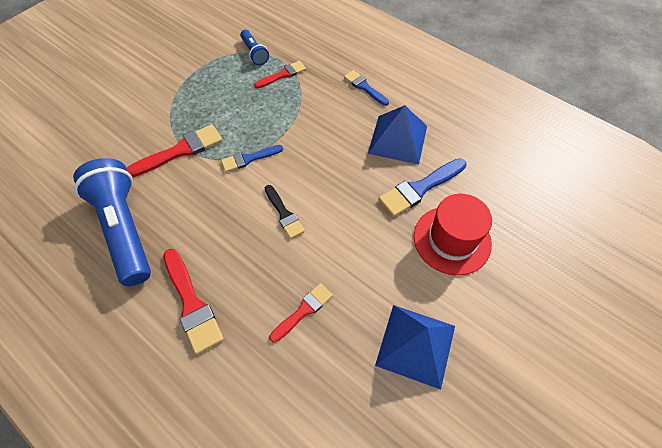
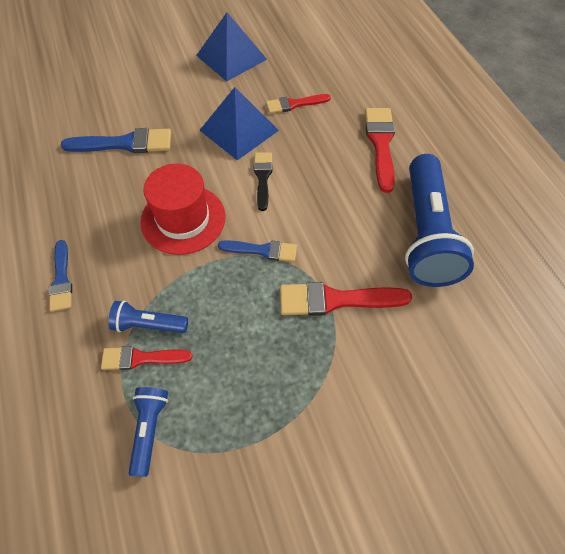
camera: 150 degrees left, 0 degrees up
blue pyramid [368,105,427,165] -> blue pyramid moved to [200,87,279,160]
red hat [414,194,492,275] -> red hat moved to [140,164,226,255]
none -> blue flashlight [108,301,188,333]

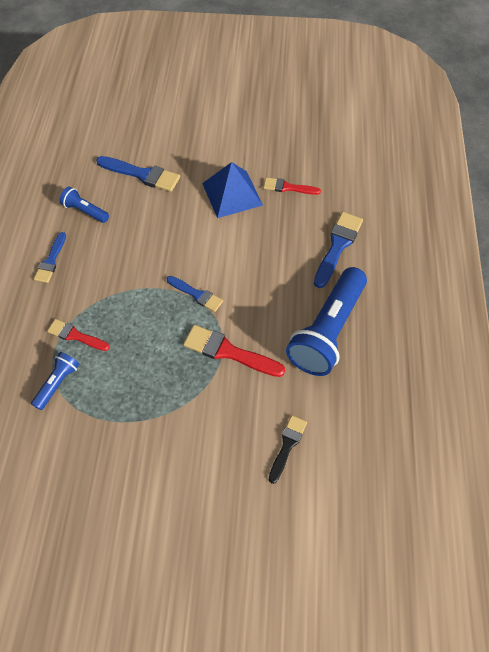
camera: 25 degrees right, 0 degrees up
blue flashlight [108,301,188,333] -> blue flashlight moved to [59,187,109,223]
red hat [140,164,226,255] -> none
blue pyramid [196,12,267,81] -> none
black brush [254,152,272,211] -> black brush moved to [269,415,307,484]
red brush [365,108,395,193] -> blue brush [314,212,363,288]

